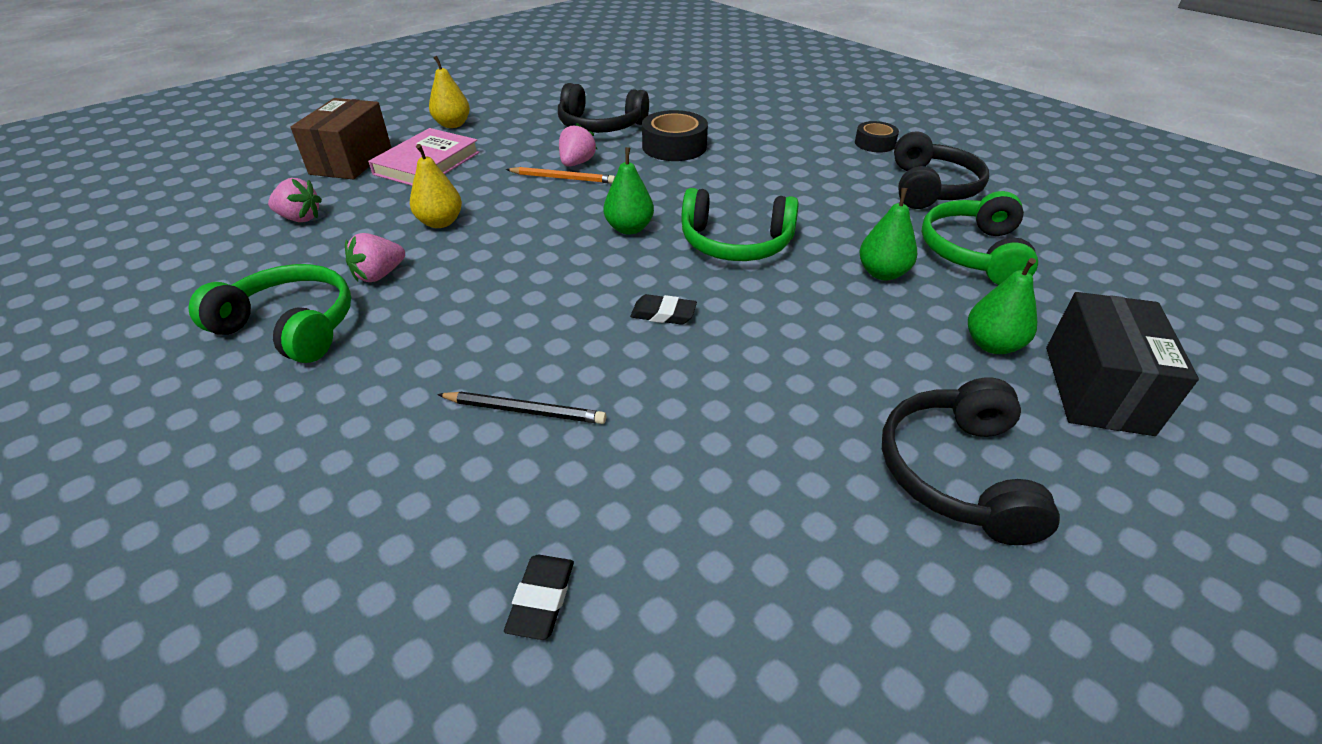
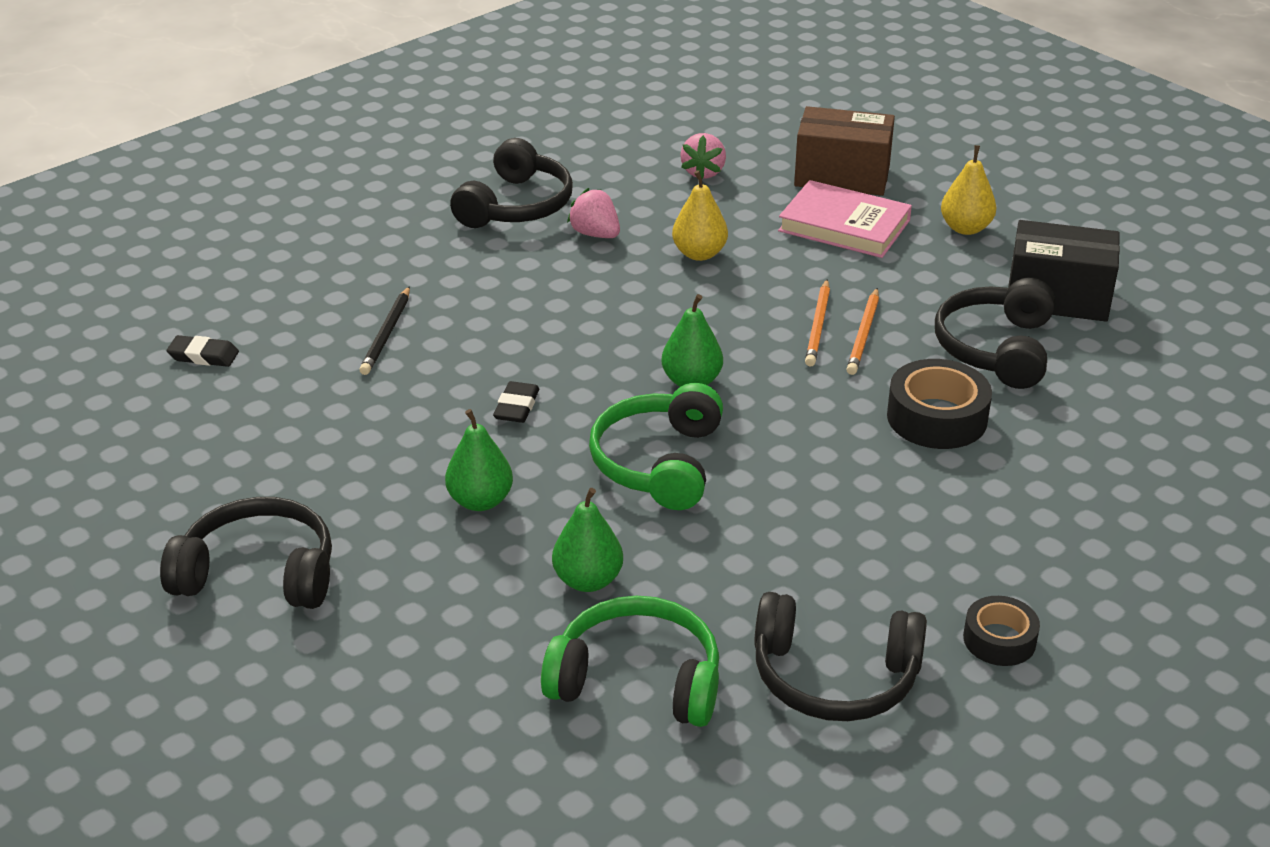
camera: 90 degrees right, 5 degrees down
green headphones [188,264,351,363] -> black headphones [450,138,573,228]
pink strawberry [559,123,597,167] -> orange pencil [846,288,879,375]
green pear [968,258,1037,354] -> green pear moved to [445,409,513,511]
black box [1046,292,1199,436] -> black box moved to [1008,220,1120,322]

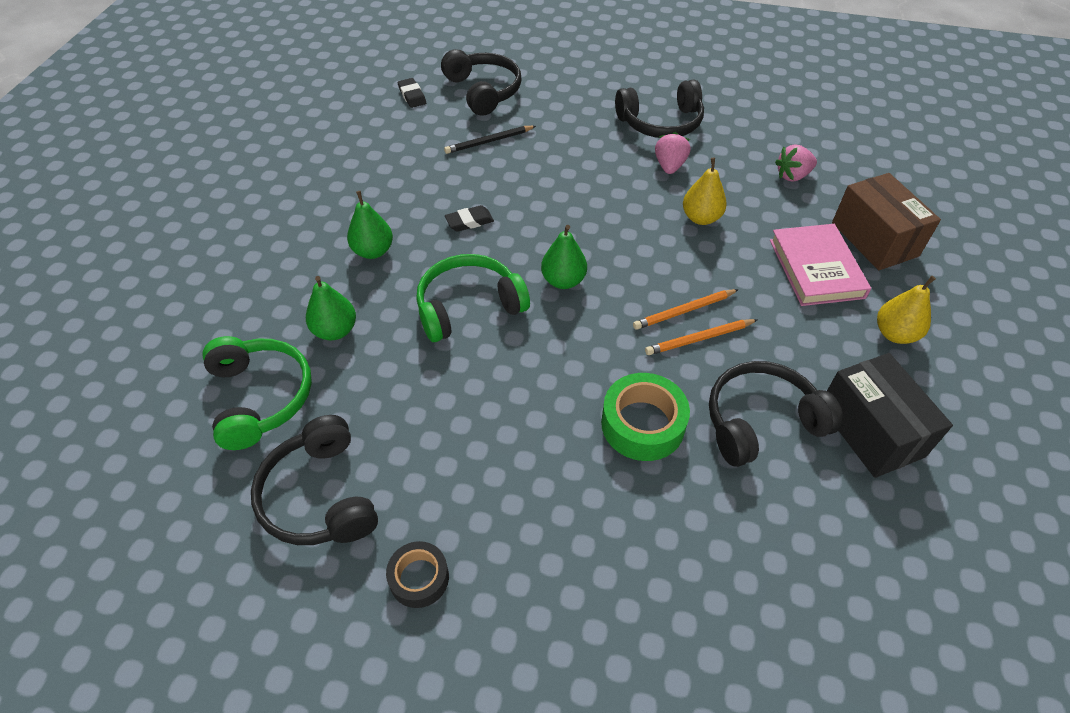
camera: 55 degrees right, 15 degrees up
black headphones [160,497,332,609] -> black headphones moved to [441,49,522,116]
black tape [887,359,992,449] -> green tape [601,373,690,461]

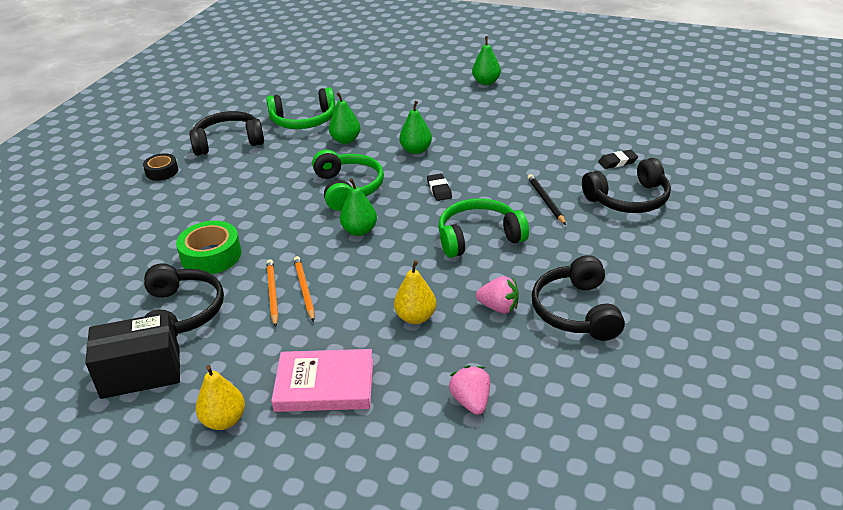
camera: 100 degrees right, 15 degrees down
brown box [832,173,941,270] -> none
none -> green headphones [438,198,529,258]
none -> green pear [472,36,501,85]

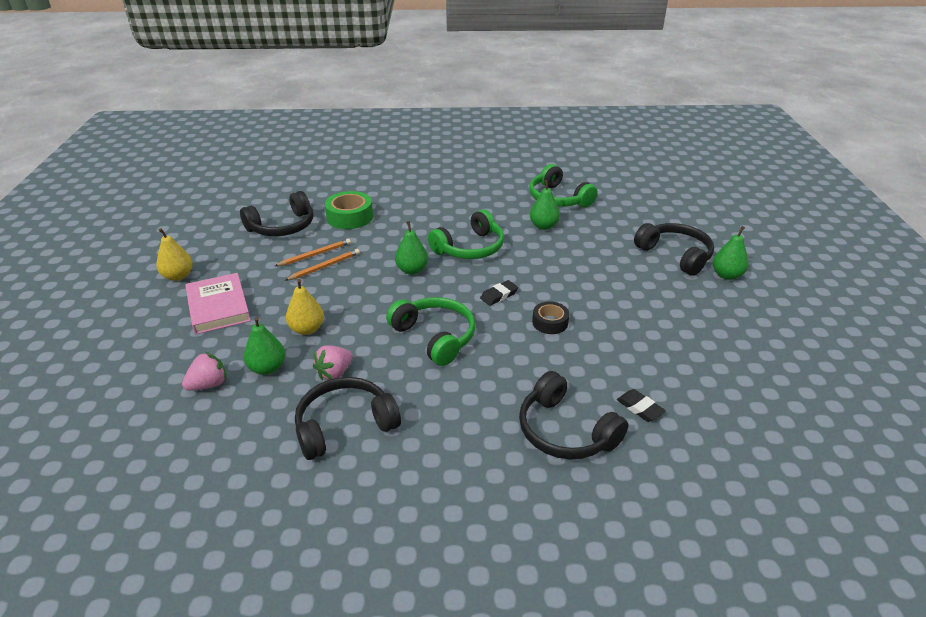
camera: 65 degrees right, 0 degrees up
black box [85,312,180,399] -> none
black tape [143,153,178,181] -> black tape moved to [532,301,569,334]
black headphones [189,111,264,156] -> black headphones moved to [634,223,714,276]
green pear [399,101,432,154] -> green pear moved to [244,317,285,375]
pink strawberry [476,276,519,313] -> pink strawberry turned 45 degrees clockwise [313,345,353,380]
black pencil [528,174,566,225] -> none

